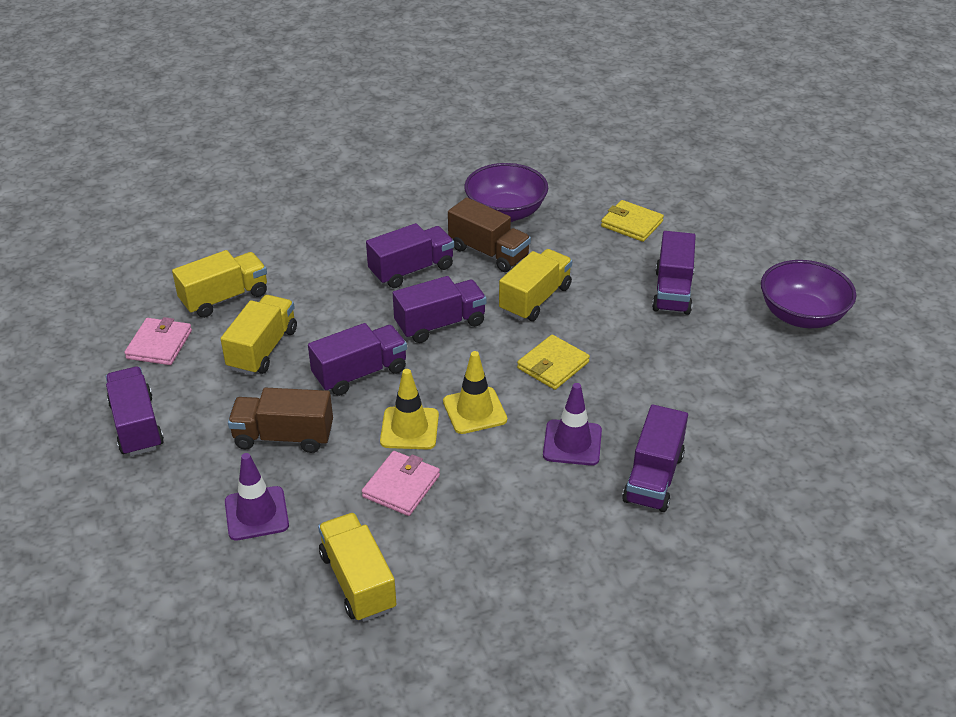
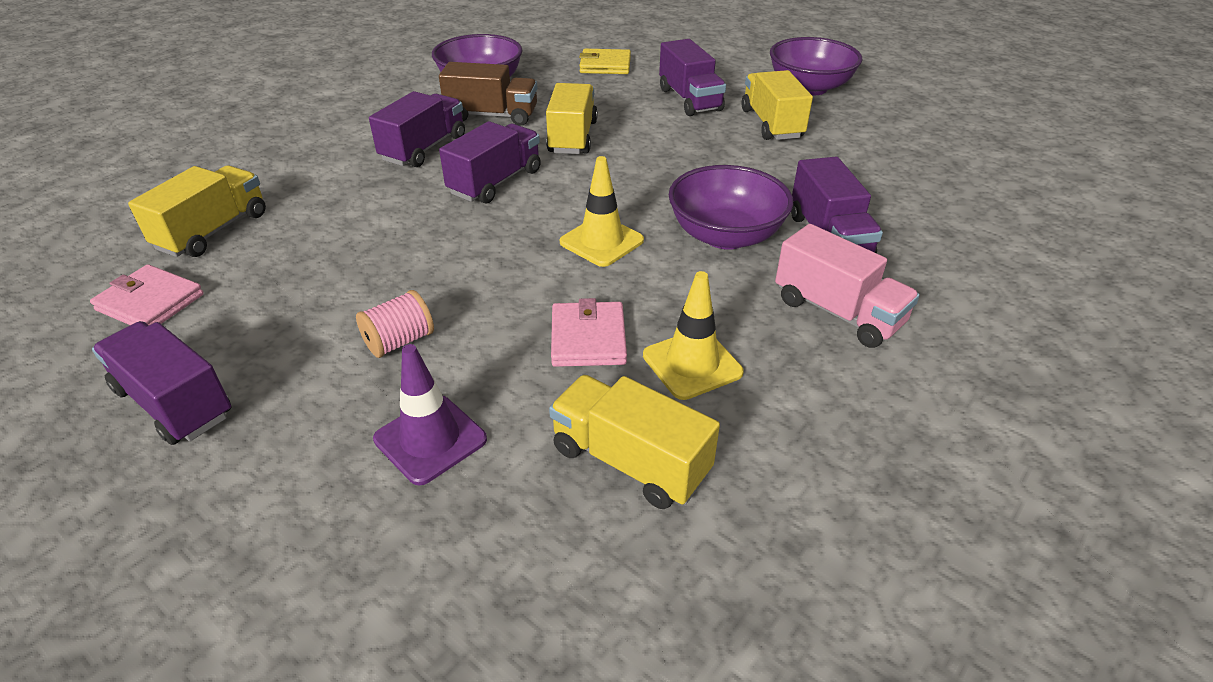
camera: 30 degrees left, 0 degrees up
pink wallet [124,317,192,365] -> pink wallet turned 45 degrees counterclockwise [90,264,204,325]
yellow truck [221,295,297,375] -> yellow truck moved to [742,70,813,140]
brown truck [228,388,333,453] -> pink spool [356,290,434,358]
purple truck [308,323,407,396] -> none
yellow traffic cone [380,369,439,449] -> yellow traffic cone moved to [643,271,744,400]
yellow wallet [517,335,590,390] -> none
purple traffic cone [543,383,602,466] -> purple bowl [669,165,793,249]
none -> pink truck [775,224,920,348]

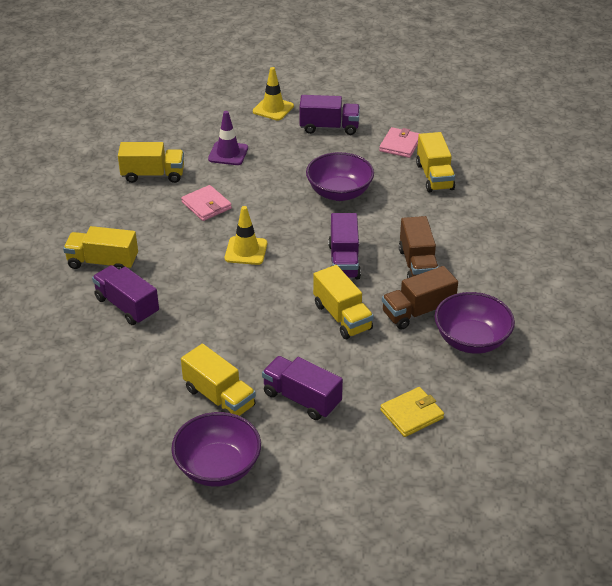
camera: 145 degrees right, 0 degrees up
pink wallet [90,264,204,325] -> pink wallet turned 60 degrees counterclockwise [379,127,421,158]
pink spool [356,290,434,358] -> none
purple truck [369,91,465,167] -> brown truck [399,216,438,278]
yellow traffic cone [643,271,744,400] -> yellow traffic cone moved to [253,67,294,121]
purple bowl [669,165,793,249] -> purple bowl moved to [306,152,374,201]
pink truck [775,224,920,348] -> yellow truck [63,226,138,270]

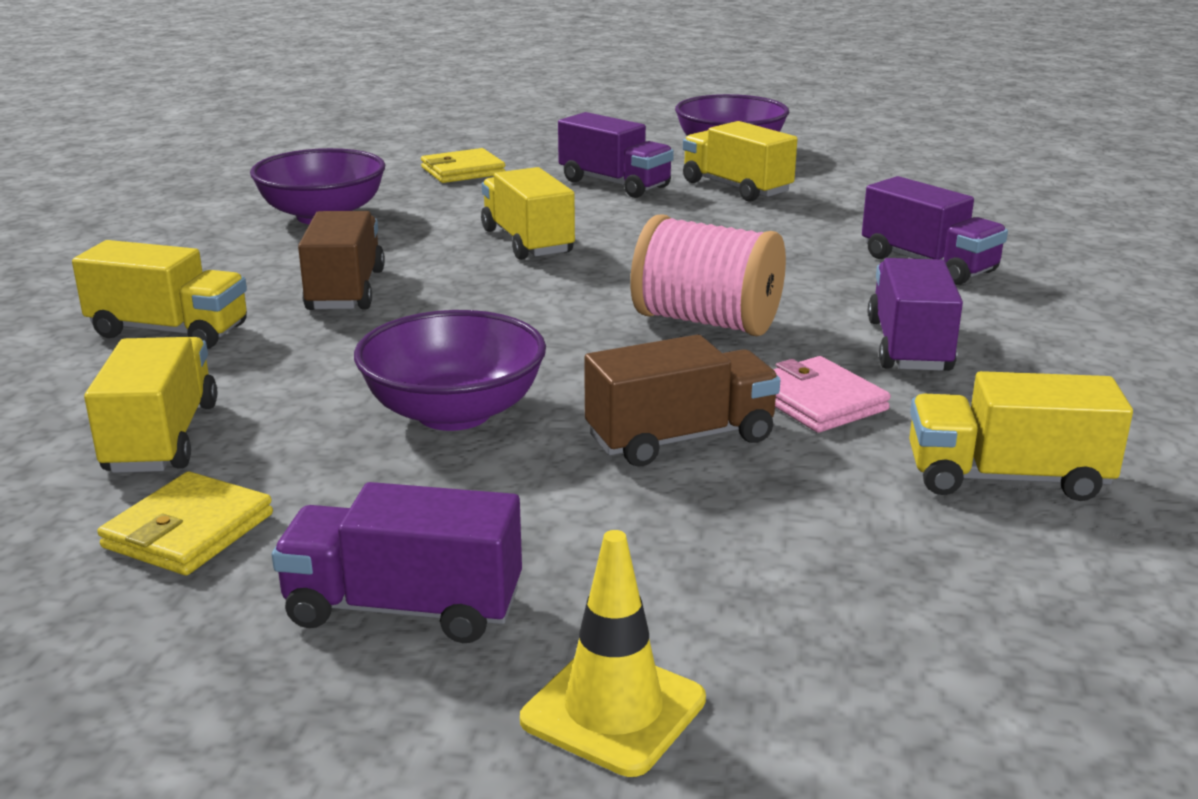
camera: 175 degrees left, 15 degrees down
yellow truck [63,226,138,270] -> yellow truck moved to [72,240,247,349]
purple traffic cone [208,111,248,165] -> none
yellow traffic cone [225,206,267,265] -> pink spool [630,214,786,336]
purple truck [328,213,361,279] -> purple truck moved to [868,258,963,371]
pink wallet [379,127,421,158] -> yellow wallet [97,471,273,575]
brown truck [382,266,458,330] -> brown truck moved to [584,334,780,466]

